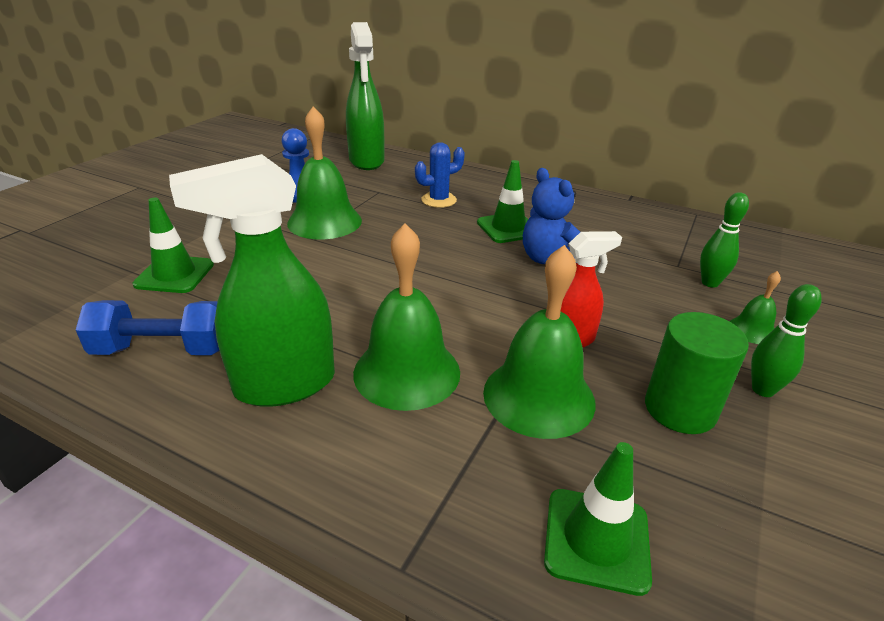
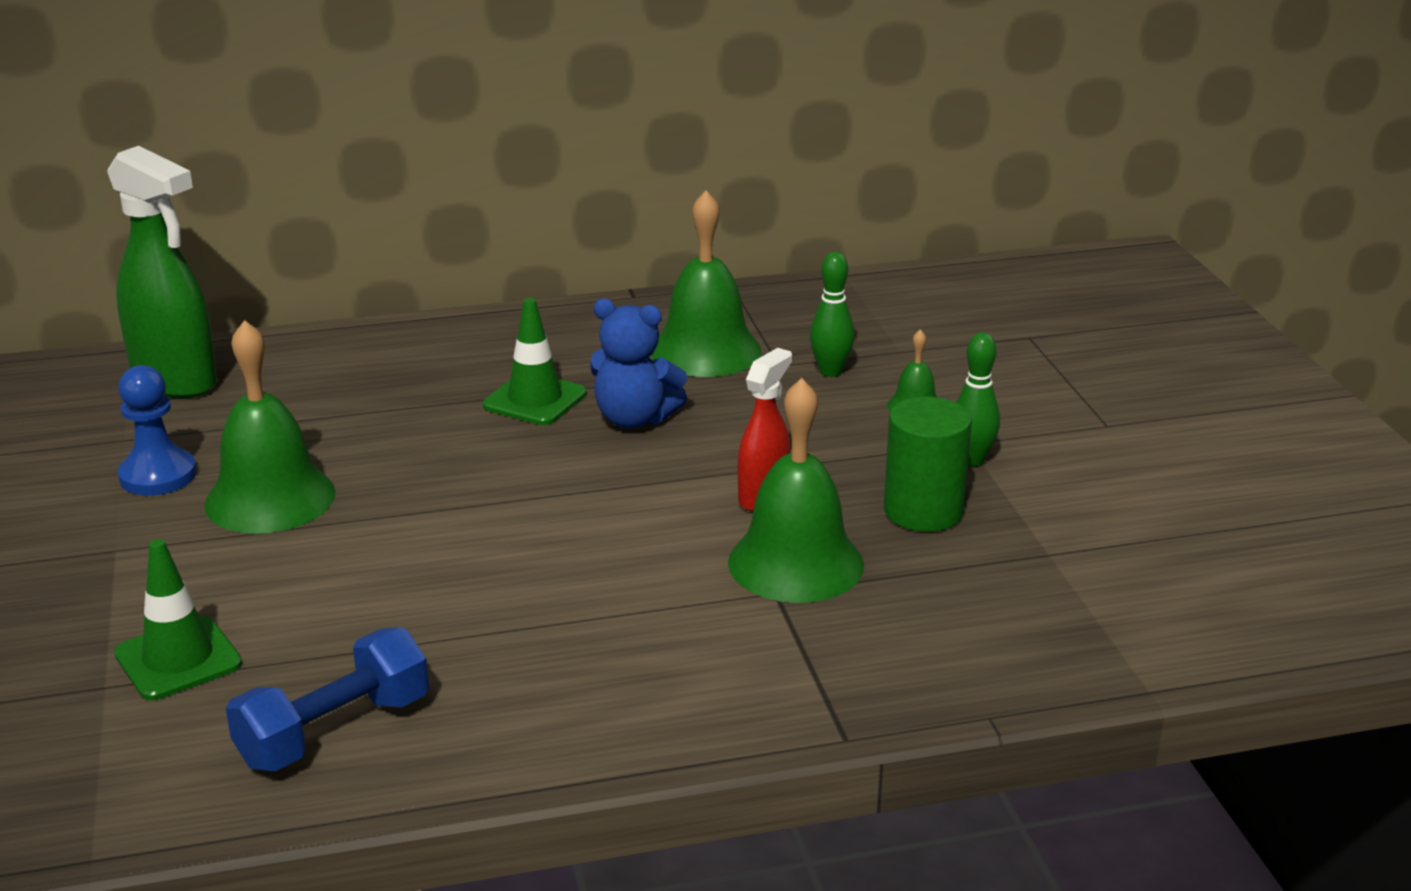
camera: 40 degrees left, 5 degrees down
green spray bottle [169,154,335,407] -> none
green bell [353,223,460,411] -> green bell moved to [651,190,761,377]
blue cactus [415,142,465,208] -> none
green traffic cone [544,442,652,596] -> none

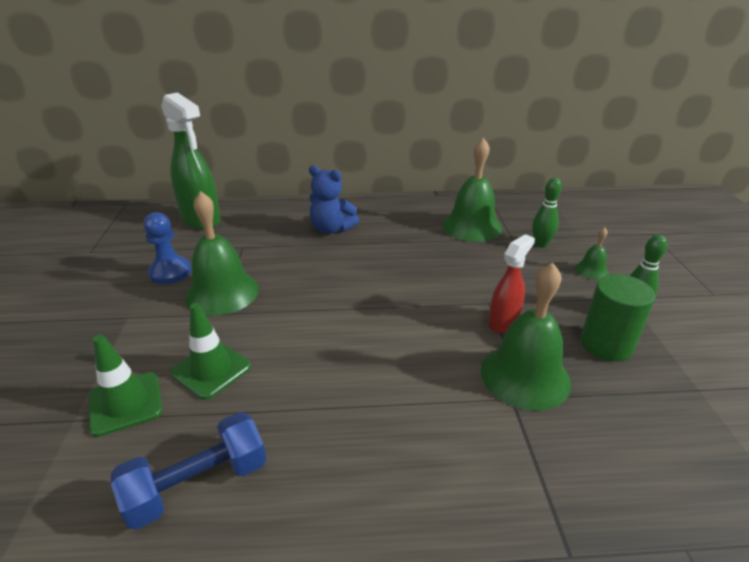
camera: 10 degrees right, 5 degrees up
green traffic cone [483,298,587,425] -> green traffic cone moved to [170,303,251,400]
blue teddy bear [590,299,687,429] -> blue teddy bear moved to [309,165,359,234]

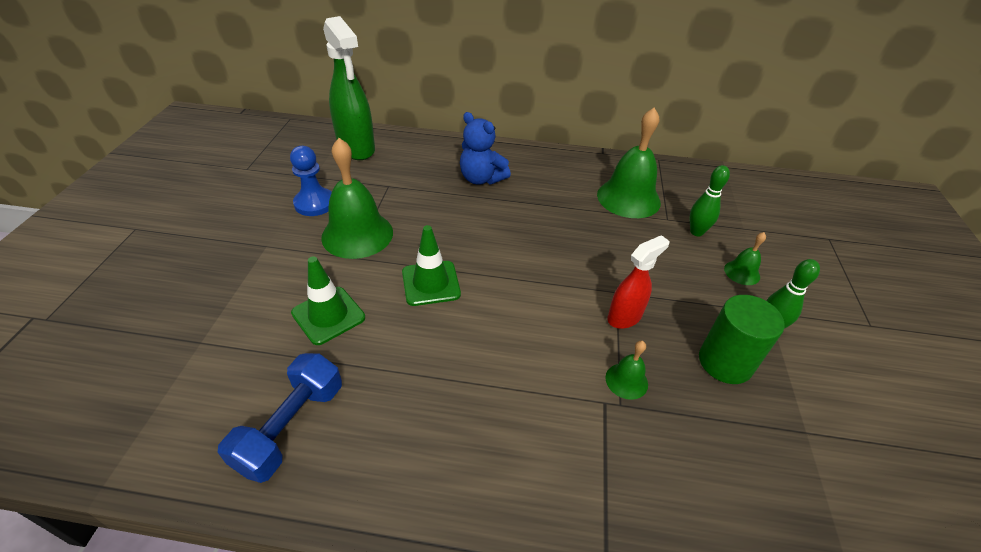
camera: 10 degrees right, 10 degrees up
green traffic cone [89,335,163,437] -> green traffic cone moved to [402,225,461,306]
blue dumbbell [111,412,267,530] -> blue dumbbell turned 45 degrees counterclockwise [218,353,342,483]
green bell [481,263,571,411] -> green bell [605,341,648,400], size x0.47

